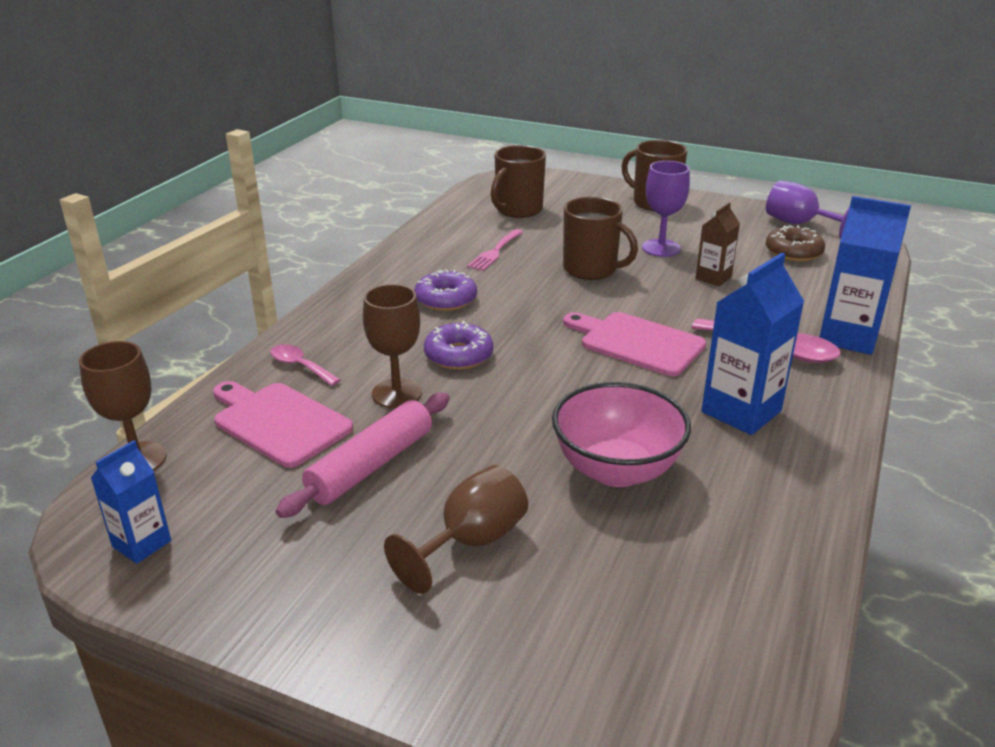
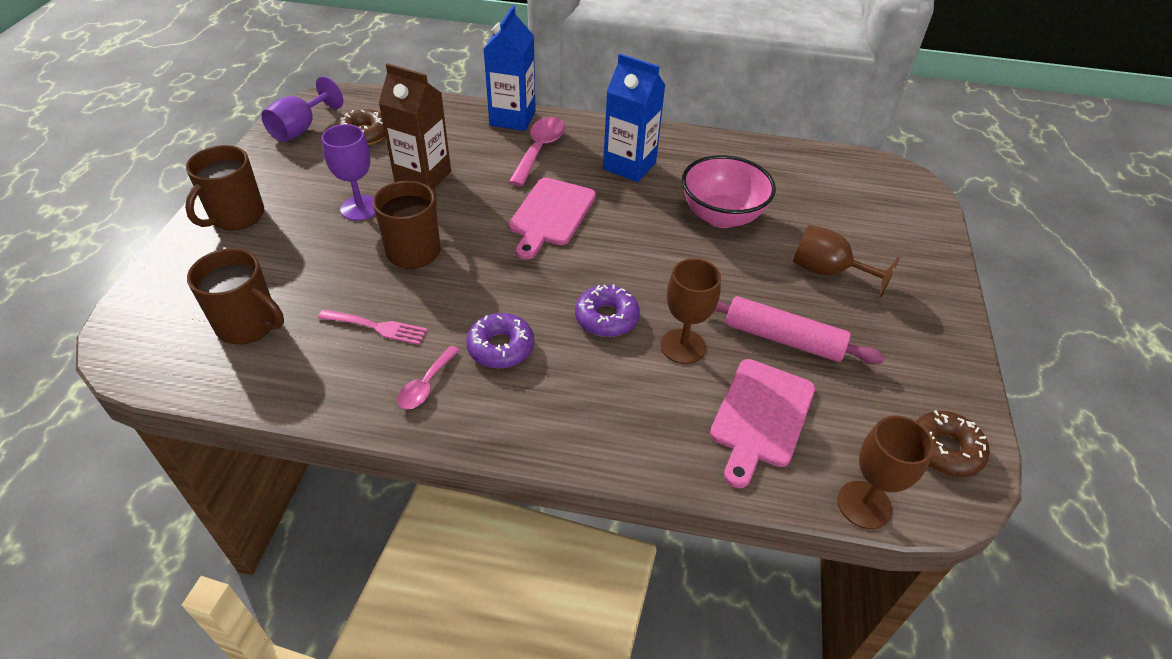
camera: 105 degrees left, 15 degrees up
blue carton [91,440,171,564] -> brown donut [916,410,990,477]
pink spoon [270,344,340,386] -> pink spoon moved to [397,346,460,409]
brown carton [695,202,740,286] -> brown carton [379,63,451,189], size x1.70

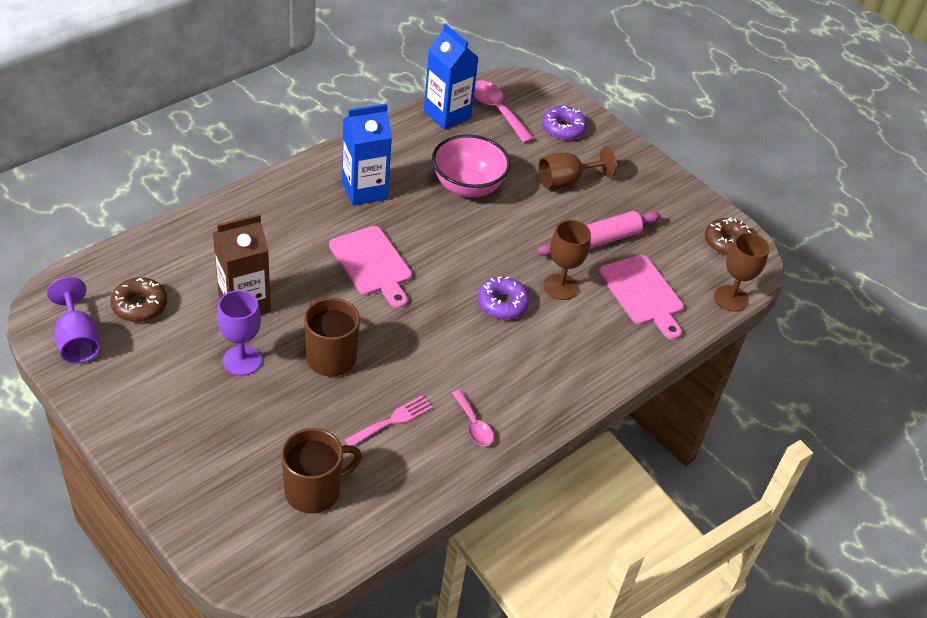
camera: 55 degrees left, 0 degrees up
brown mug [185,145,264,230] -> none
purple donut [466,313,534,369] -> purple donut moved to [542,106,587,140]
blue carton [484,6,536,131] -> blue carton moved to [424,23,479,130]
pink spoon [509,117,565,186] -> pink spoon moved to [474,80,534,143]

